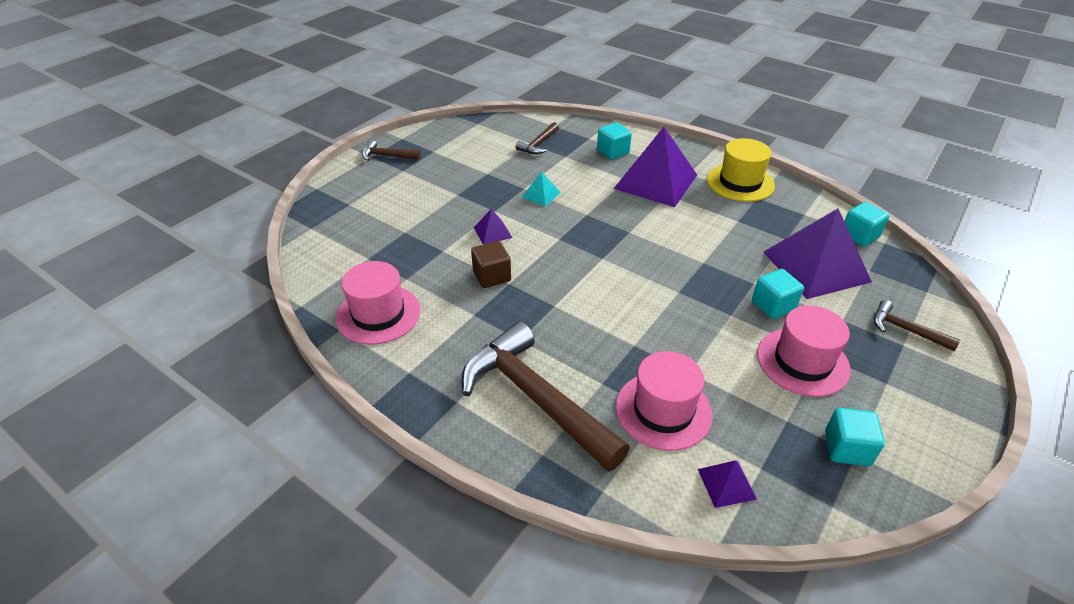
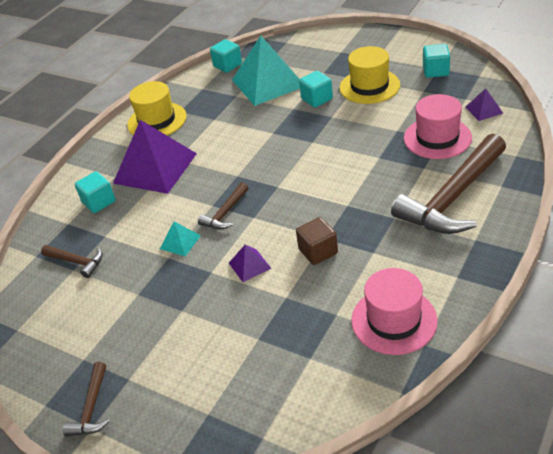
camera: 90 degrees left, 0 degrees up
pink hat [757,305,851,397] -> yellow hat [340,46,400,104]
purple pyramid [763,208,872,299] -> turquoise pyramid [232,35,300,106]
brown hammer [874,300,960,351] -> brown hammer moved to [198,182,249,229]

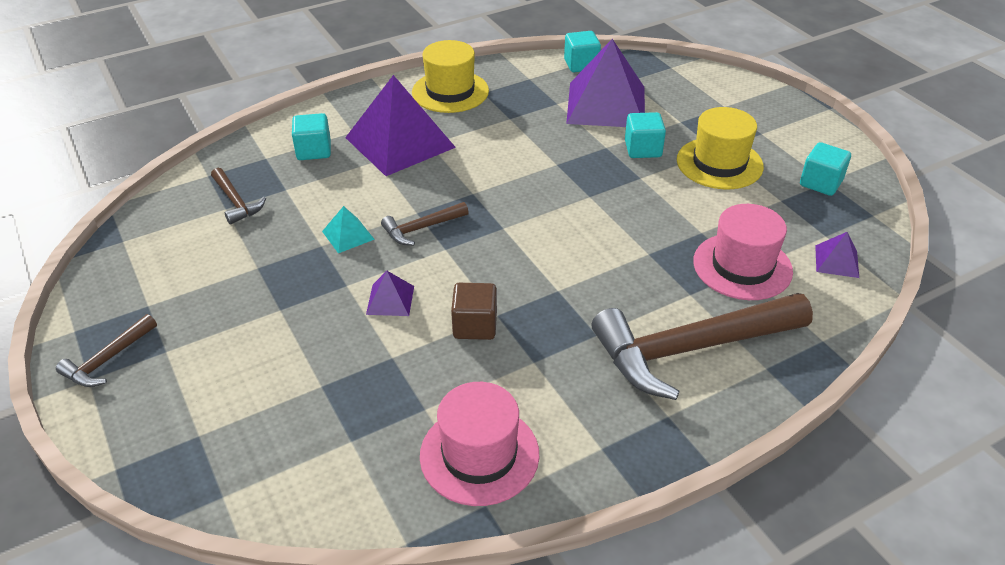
camera: 25 degrees right, 0 degrees up
turquoise pyramid [232,35,300,106] -> purple pyramid [566,39,645,127]

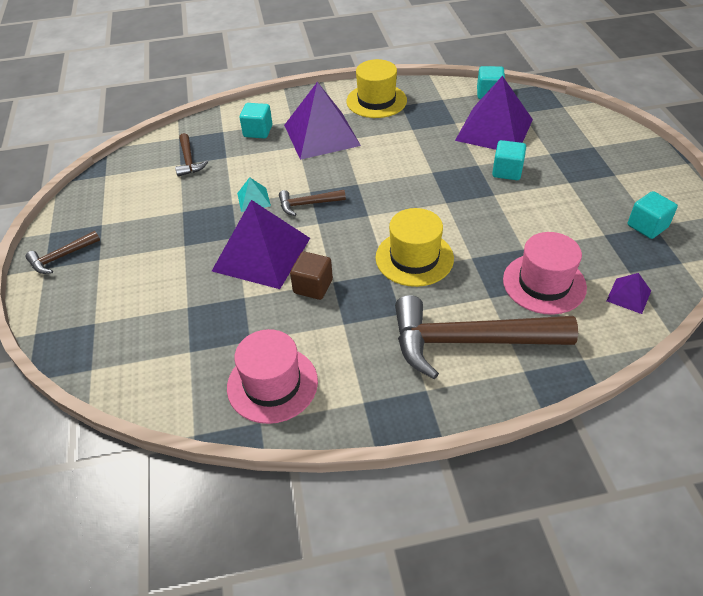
camera: 20 degrees right, 5 degrees up
purple pyramid [366,271,414,316] -> purple pyramid [212,200,310,289], size x2.30
yellow hat [677,107,764,189] -> yellow hat moved to [376,208,454,287]

